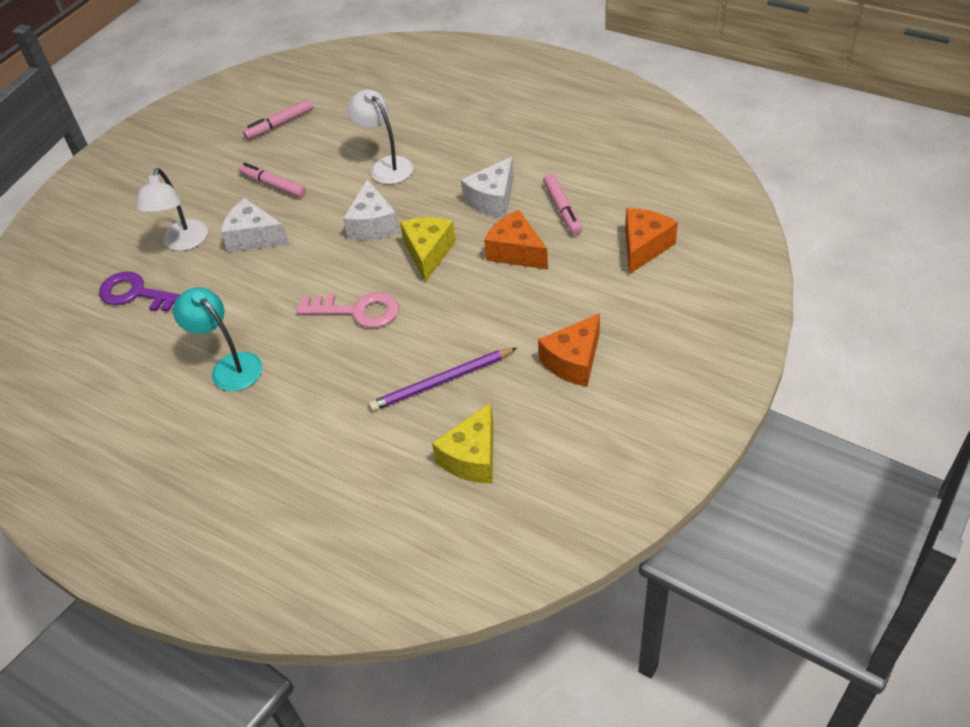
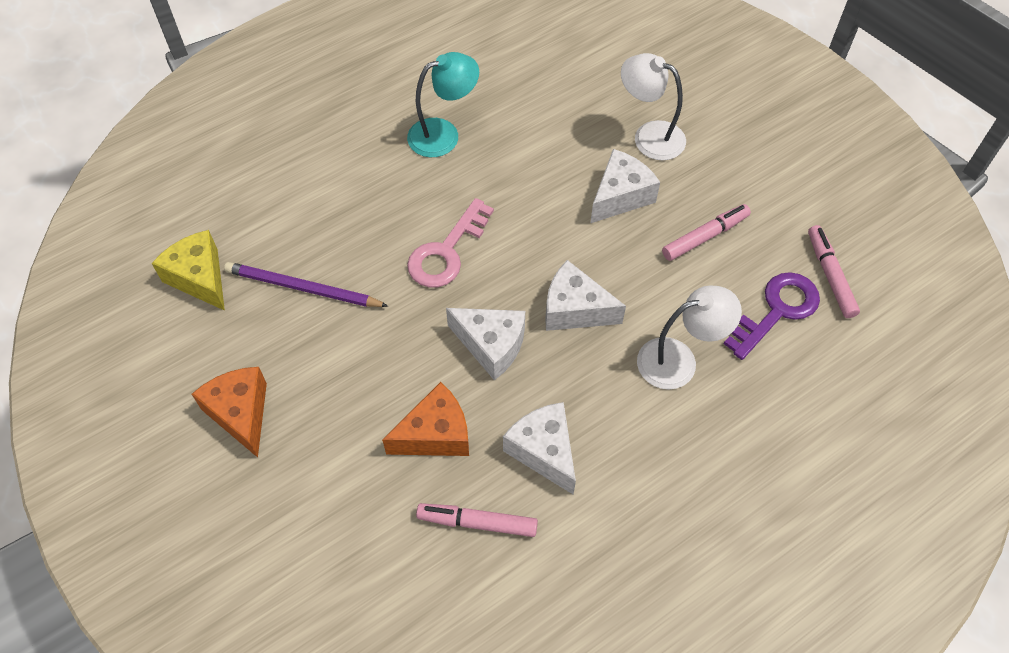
camera: 110 degrees right, 10 degrees up
purple key [99,271,181,312] -> purple key moved to [724,272,820,360]
purple pencil [369,348,517,411] -> purple pencil turned 75 degrees counterclockwise [224,262,388,307]
yellow cheese [400,217,456,283] -> white cheese [446,308,525,380]
orange cheese [625,209,678,275] -> none

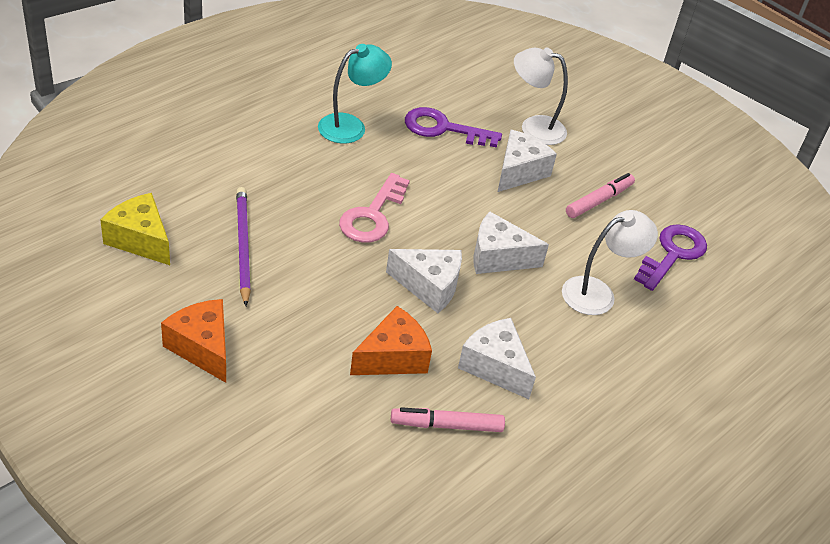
camera: 15 degrees left, 15 degrees down
purple pencil [224,262,388,307] -> purple pencil turned 75 degrees clockwise [236,187,251,306]
pink marker [808,225,860,318] -> none
none -> purple key [405,107,502,148]

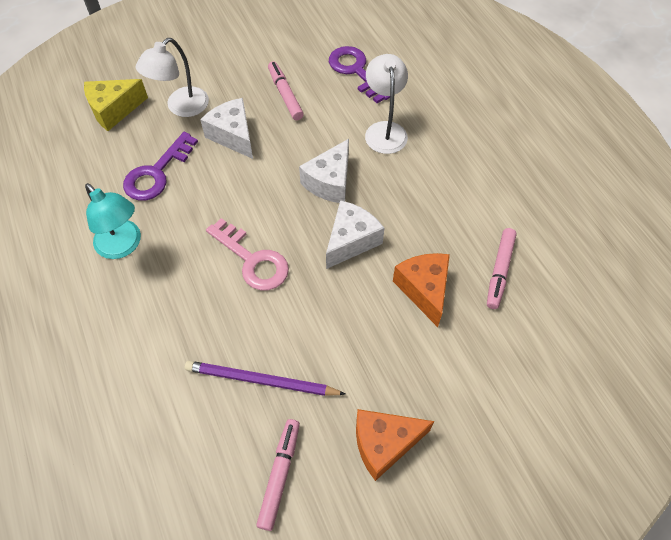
camera: 65 degrees left, 15 degrees up
yellow cheese [100,193,170,265] -> yellow cheese moved to [84,79,148,131]
turquoise lamp [318,44,392,144] -> turquoise lamp turned 150 degrees clockwise [85,183,141,259]
white cheese [458,318,536,399] -> none
none -> pink marker [256,419,300,531]

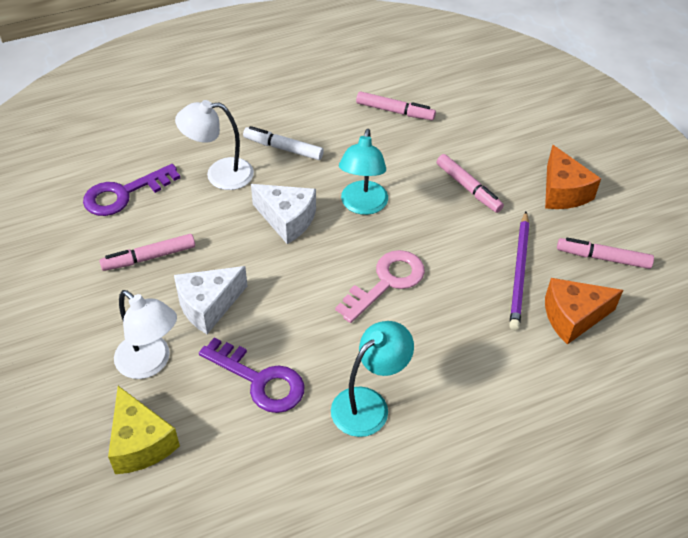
camera: 90 degrees left, 10 degrees down
white cheese [326,200,384,269] -> turquoise lamp [339,129,388,215]
orange cheese [393,253,450,327] -> orange cheese moved to [545,278,623,345]
none -> white marker [243,126,324,160]
none -> pink marker [437,154,504,213]

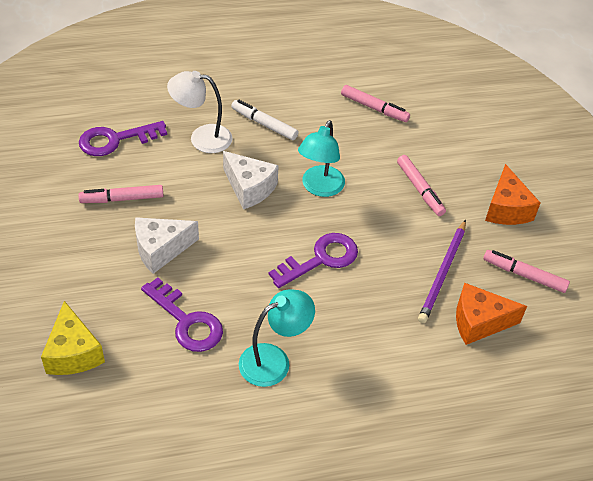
camera: 10 degrees right, 0 degrees up
white lamp [114,290,177,379] -> none
pink key [335,250,425,323] -> purple key [269,233,358,288]

